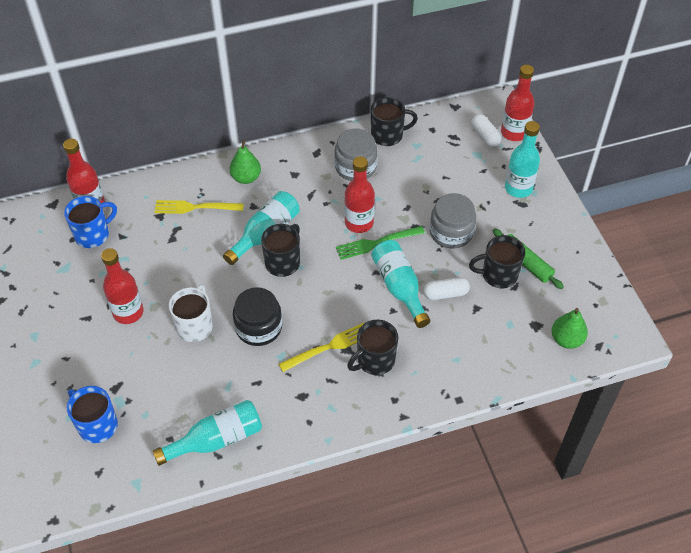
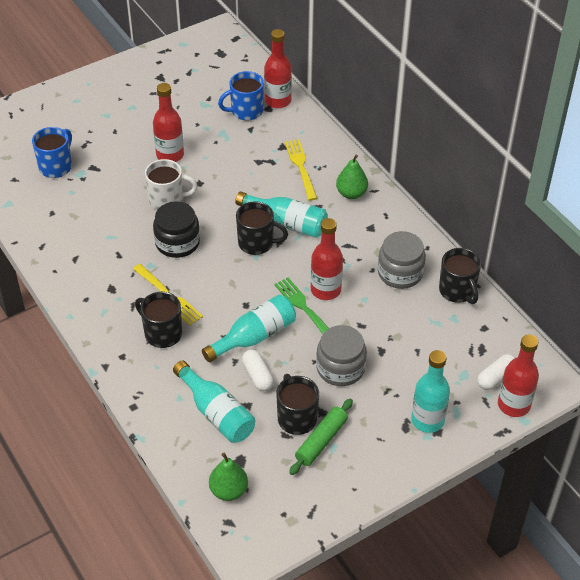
camera: 75 degrees right, 5 degrees down
blue mug [64,196,117,248] -> blue mug turned 120 degrees clockwise [218,71,264,120]
turquoise bottle [153,400,262,466] -> turquoise bottle moved to [173,361,255,443]

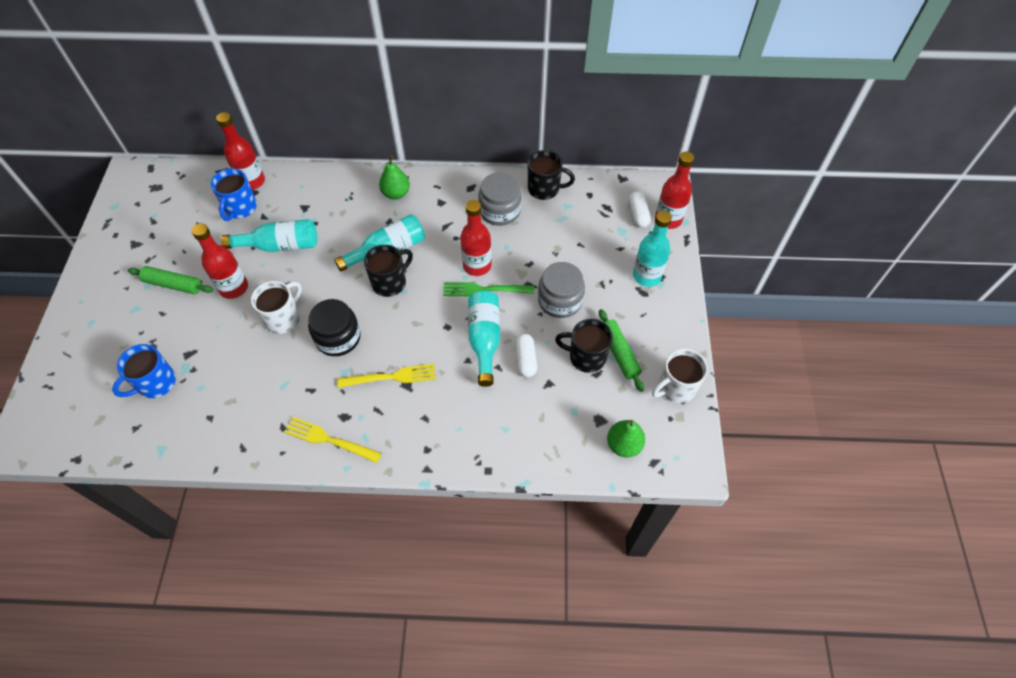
camera: 55 degrees left, 10 degrees up
blue mug [32,127,72,178] -> blue mug turned 105 degrees counterclockwise [112,344,176,398]
black mug [135,292,182,348] -> none
turquoise bottle [173,361,255,443] -> turquoise bottle moved to [221,219,317,252]
white capsule [242,350,274,391] -> white capsule turned 75 degrees clockwise [515,333,537,378]
yellow fork [285,139,318,201] -> yellow fork moved to [284,417,382,463]
none -> green rolling pin [128,266,213,294]
none -> white mug [652,349,708,403]

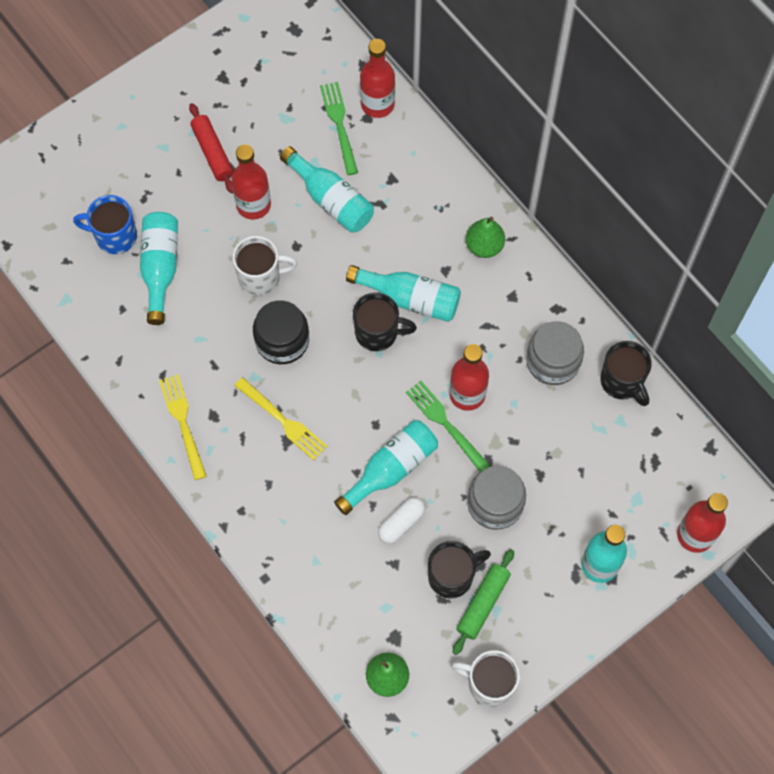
camera: 50 degrees right, 10 degrees up
green rolling pin [128,266,213,294] -> red rolling pin [189,103,234,194]
blue mug [211,168,257,221] -> green fork [320,82,358,175]
black mug [555,319,613,373] -> black mug turned 90 degrees clockwise [428,541,491,599]
white capsule [628,191,651,228] -> none
none -> turquoise bottle [140,212,178,325]

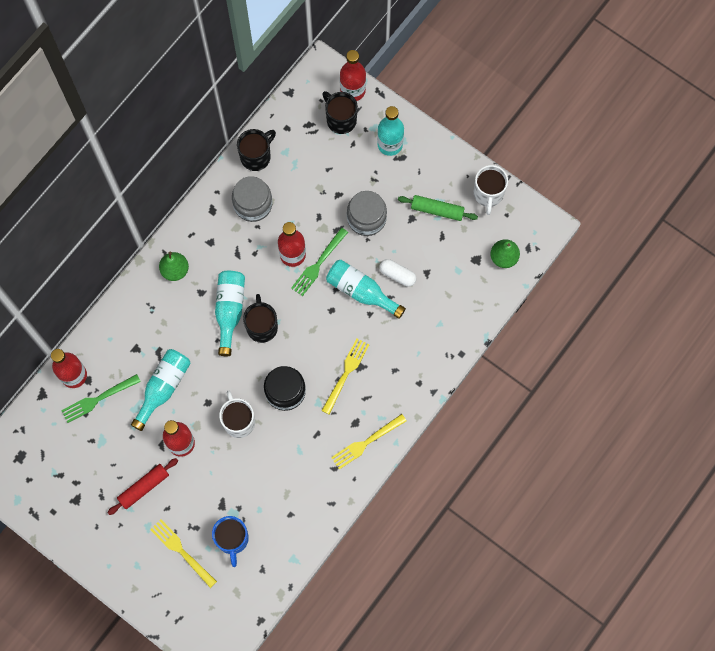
camera: 105 degrees left, 5 degrees up
turquoise bottle [140,212,178,325] -> none
black mug [428,541,491,599] -> black mug moved to [322,91,358,134]
none -> yellow fork [150,519,217,588]

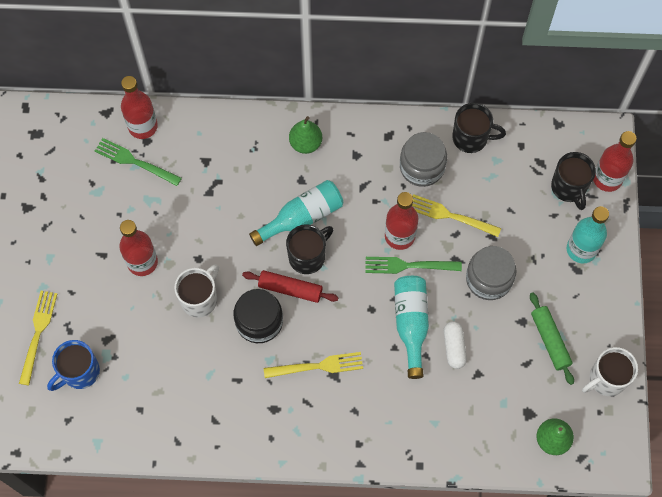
camera: 55 degrees right, 5 degrees down
red rolling pin [108,458,178,515] -> red rolling pin moved to [242,270,339,303]
turquoise bottle [131,349,191,431] -> none
black mug [322,91,358,134] -> black mug turned 150 degrees clockwise [551,152,596,210]
yellow fork [331,414,407,470] -> yellow fork moved to [412,194,501,237]

